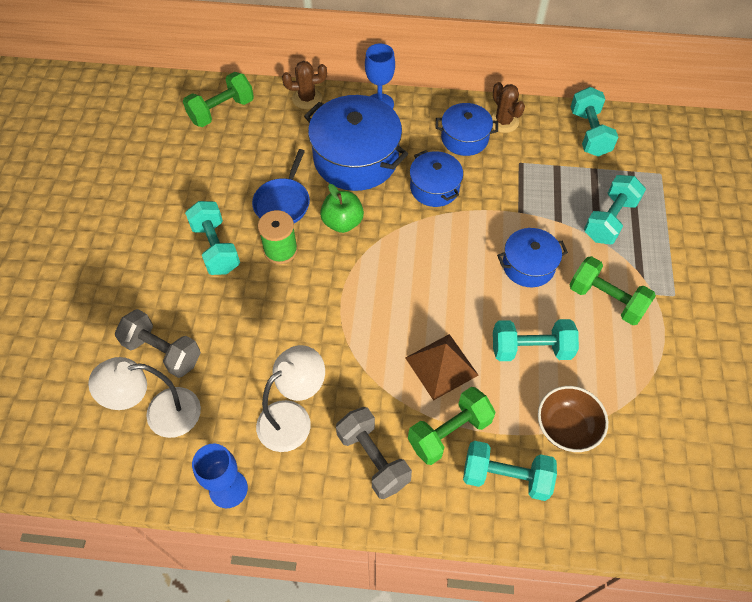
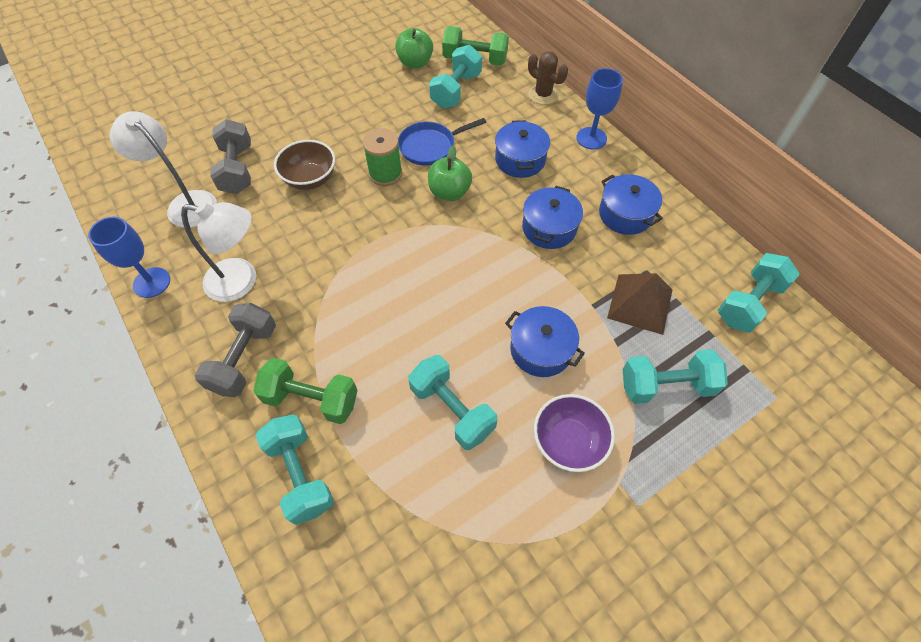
camera: 50 degrees right, 0 degrees up
turquoise dumbbell [185,201,240,275] -> turquoise dumbbell moved to [429,45,482,109]
blue pot [304,95,408,191] -> blue pot [495,120,550,178], size x0.57
brown pyramid [405,334,478,401] -> brown pyramid moved to [607,273,672,335]
brown cactus [490,82,525,133] -> none
brown bowl [538,386,608,452] -> brown bowl moved to [274,140,335,190]
green dumbbell [570,256,656,325] -> purple bowl [534,394,615,472]
none -> green apple [395,28,433,68]

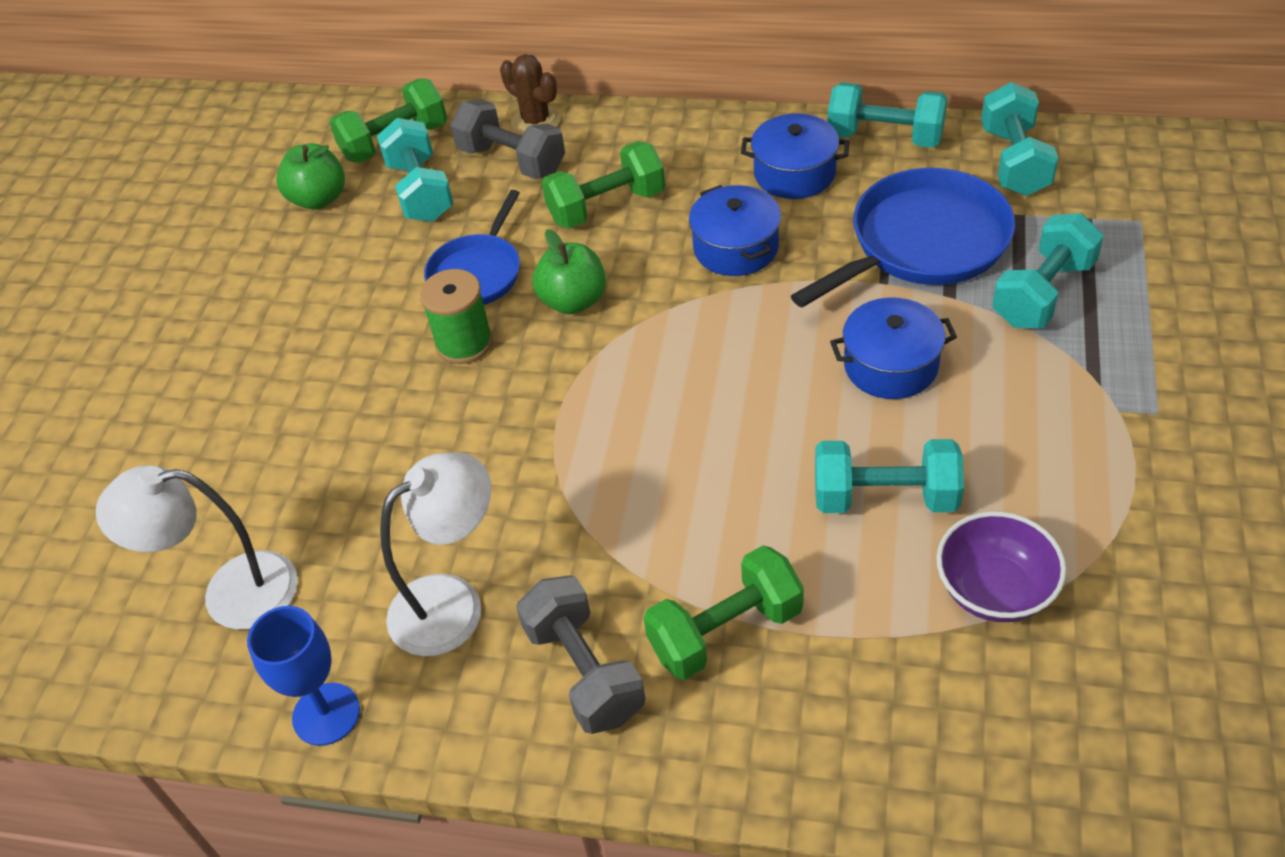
camera: 40 degrees left, 10 degrees down
grey dumbbell [210,119,251,194] -> grey dumbbell moved to [450,99,565,179]
turquoise dumbbell [255,414,334,525] -> turquoise dumbbell moved to [827,82,948,148]
brown bowl [274,140,335,190] -> none
blue pot [495,120,550,178] -> green dumbbell [542,141,665,229]
brown cactus [528,51,568,105] -> brown cactus turned 45 degrees clockwise [500,54,561,135]
purple bowl [534,394,615,472] -> purple bowl moved to [936,511,1066,622]
blue goblet [576,68,623,149] -> none
brown pyramid [607,273,672,335] -> blue pan [791,168,1015,308]

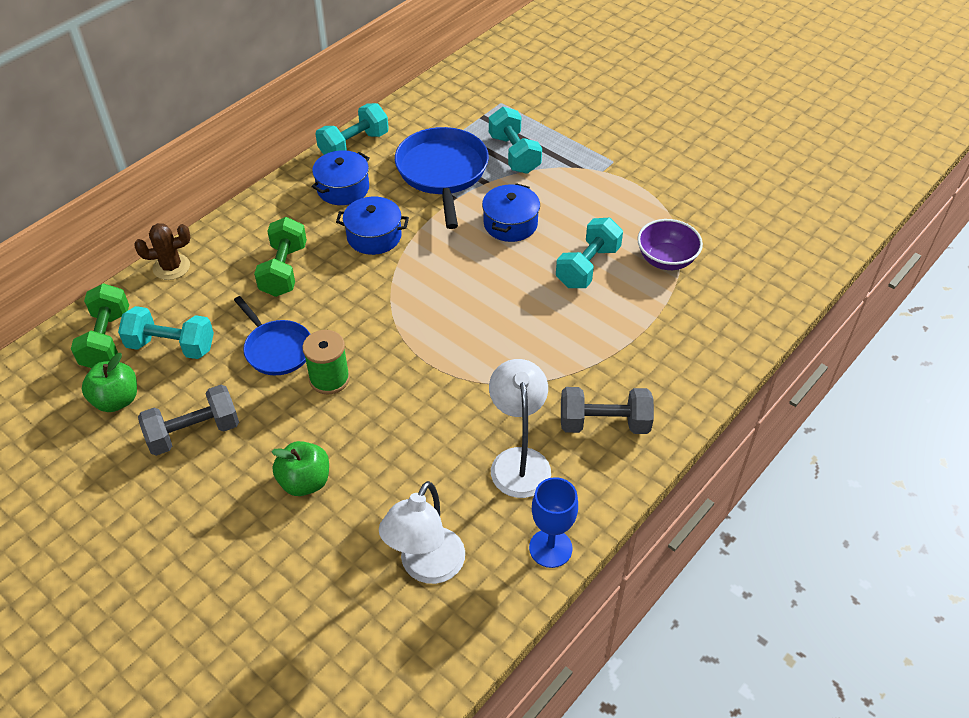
camera: 65 degrees left, 0 degrees up
grey dumbbell [450,99,565,179] -> grey dumbbell moved to [138,385,239,456]
green apple [532,229,606,315] -> green apple moved to [271,441,329,496]
green dumbbell [644,545,804,680] -> none
turquoise dumbbell [981,82,1058,196] -> none

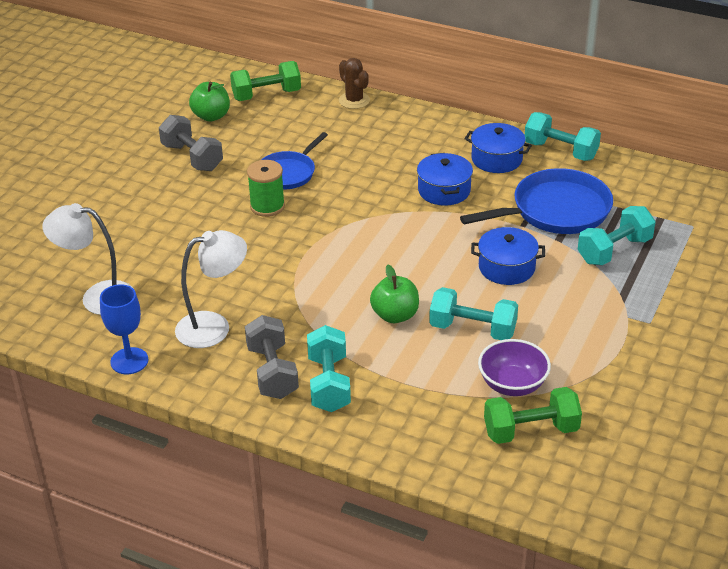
camera: 75 degrees right, 10 degrees down
turquoise dumbbell [118,306,214,359] -> turquoise dumbbell moved to [307,325,351,412]
green dumbbell [254,217,307,297] -> green dumbbell moved to [484,387,582,444]
green apple [271,441,329,496] -> green apple moved to [370,265,419,323]

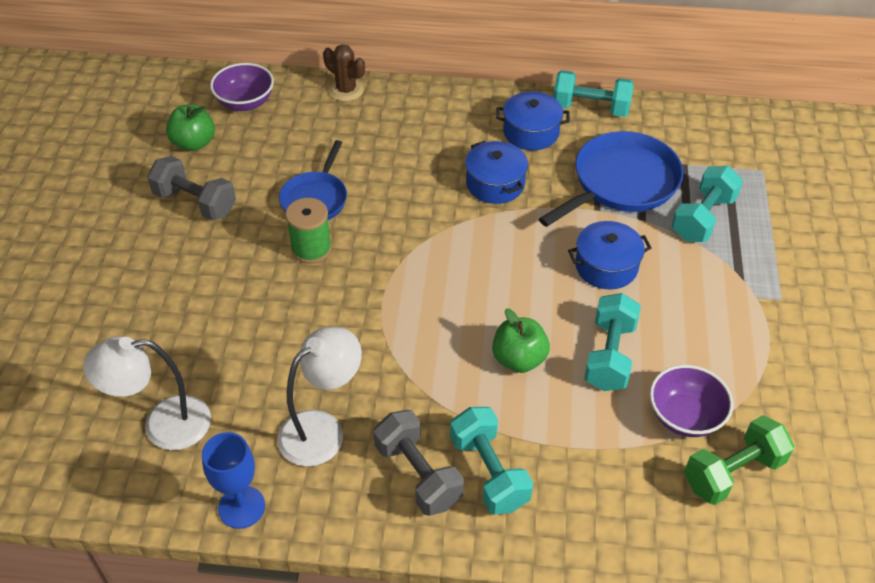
camera: 20 degrees left, 10 degrees up
green dumbbell [230,61,301,101] -> purple bowl [210,63,274,111]
turquoise dumbbell [429,287,518,340] -> turquoise dumbbell turned 75 degrees counterclockwise [584,293,641,391]

